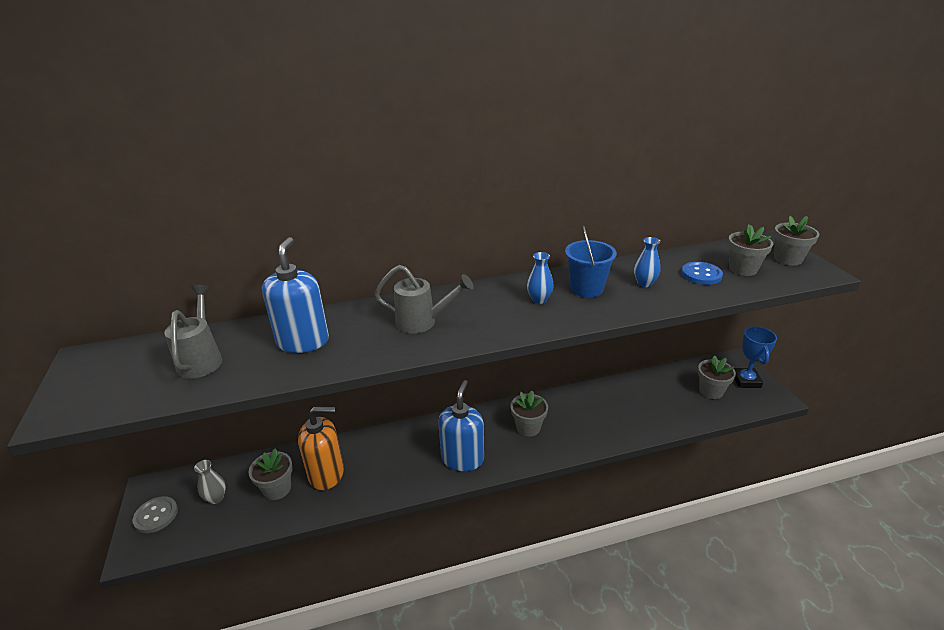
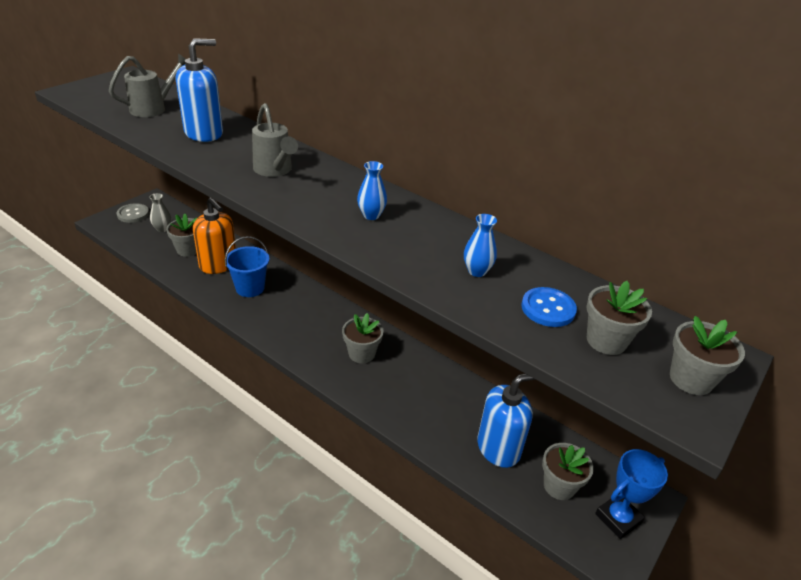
camera: 50 degrees right, 5 degrees up
blue soap dispenser [438,380,484,471] -> blue soap dispenser moved to [477,374,536,468]
blue bucket [565,226,617,297] -> blue bucket moved to [225,236,269,297]

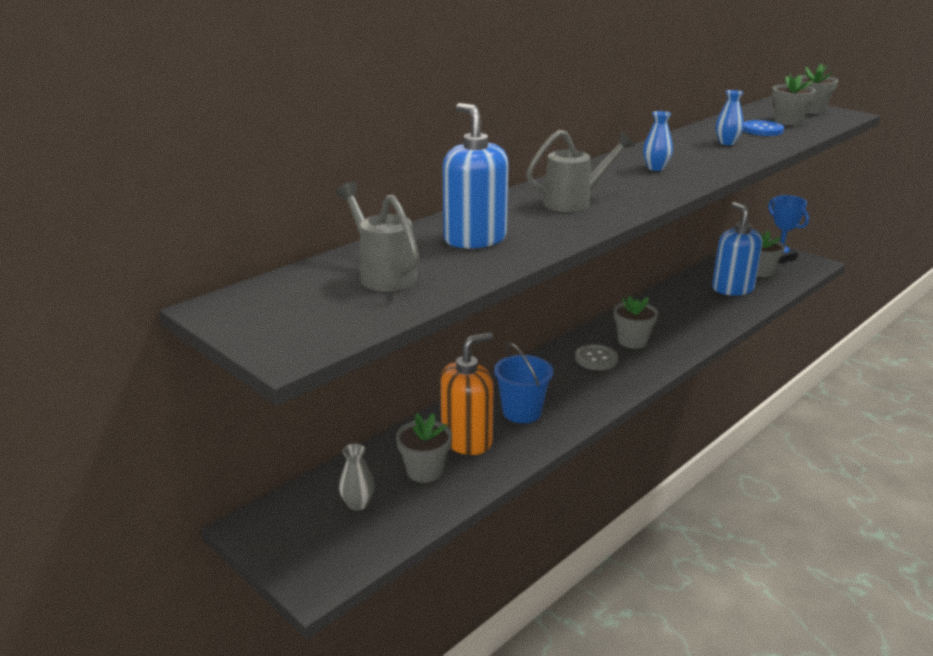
camera: 80 degrees left, 10 degrees down
grey button [116,203,149,223] -> grey button moved to [575,344,618,370]

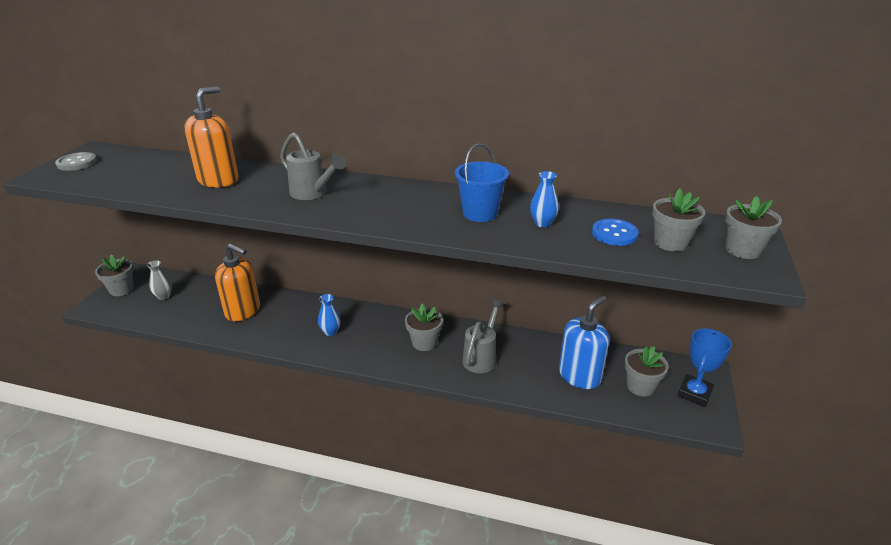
camera: 60 degrees right, 5 degrees up
grey watering can [336,182,419,292] -> grey watering can moved to [462,299,504,373]
grey flower pot [396,413,452,483] -> grey flower pot moved to [95,254,134,296]
blue soap dispenser [442,103,509,248] -> orange soap dispenser [184,86,239,187]
blue bucket [494,343,553,423] -> blue bucket moved to [455,143,509,222]
grey button [575,344,618,370] -> grey button moved to [55,152,97,171]
blue vase [643,111,673,171] -> blue vase moved to [318,294,341,336]

